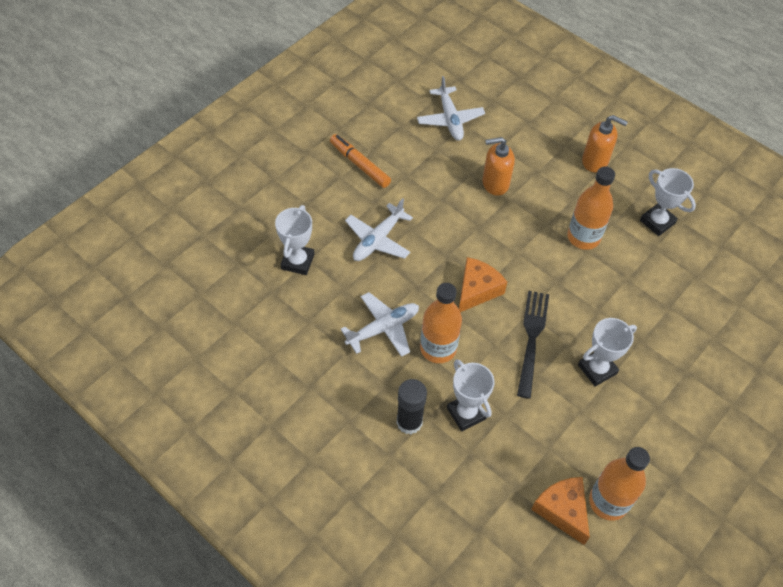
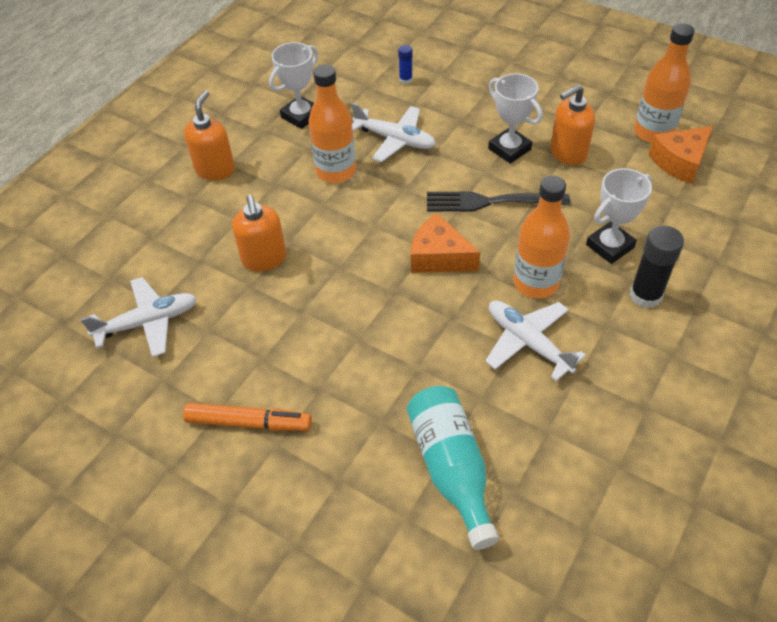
camera: 95 degrees left, 5 degrees down
white trophy [275,205,315,275] -> turquoise bottle [407,386,499,550]
orange marker [330,134,391,188] -> orange marker turned 120 degrees counterclockwise [183,403,312,431]
white plane [345,198,413,261] -> white plane moved to [352,103,436,162]
none -> blue glue stick [398,45,413,84]
none -> orange soap dispenser [550,85,595,165]

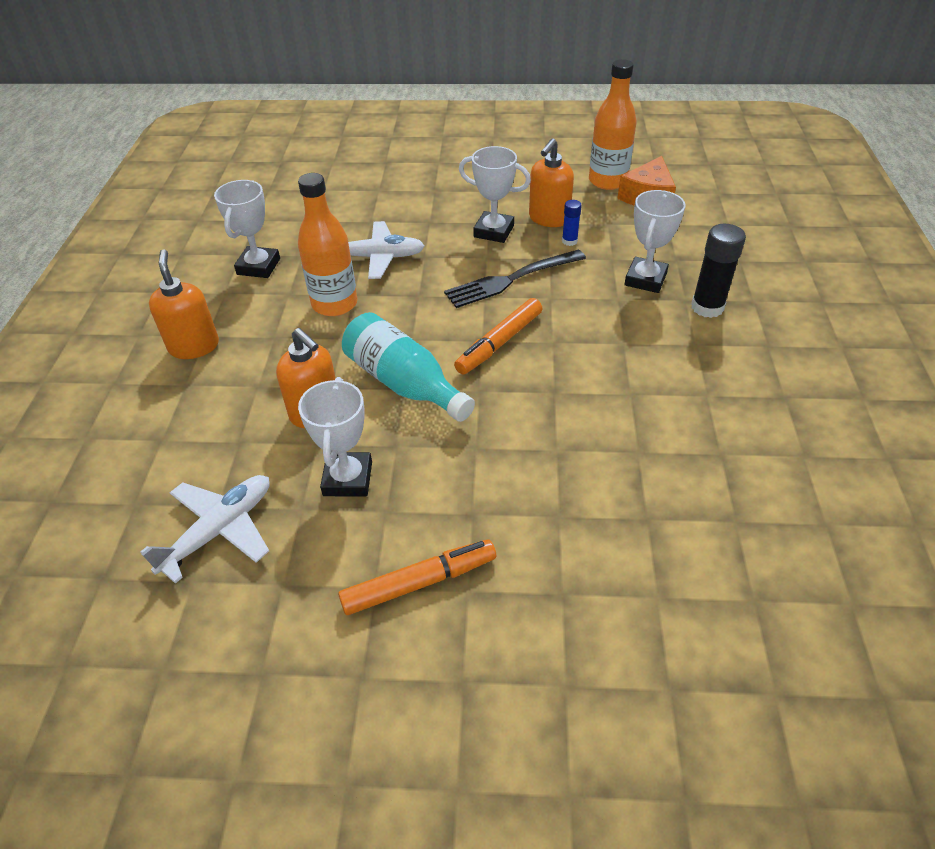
camera: 30 degrees left, 5 degrees down
blue glue stick [398,45,413,84] -> blue glue stick moved to [562,200,582,246]
turquoise bottle [407,386,499,550] -> turquoise bottle moved to [342,312,475,422]
orange cheese [411,213,480,273] -> orange marker [454,298,542,375]
white plane [485,300,586,381] -> none
orange bottle [513,176,570,298] -> none
none -> white trophy [298,377,372,496]

